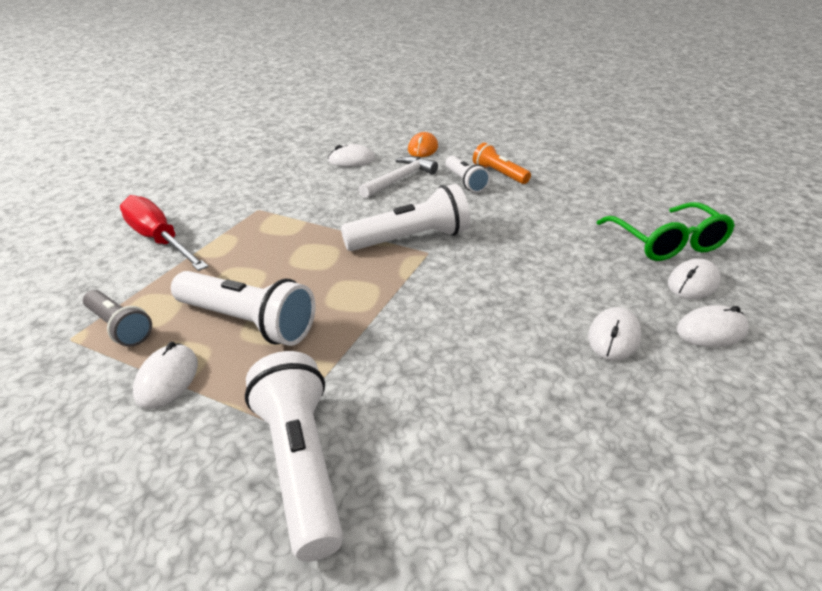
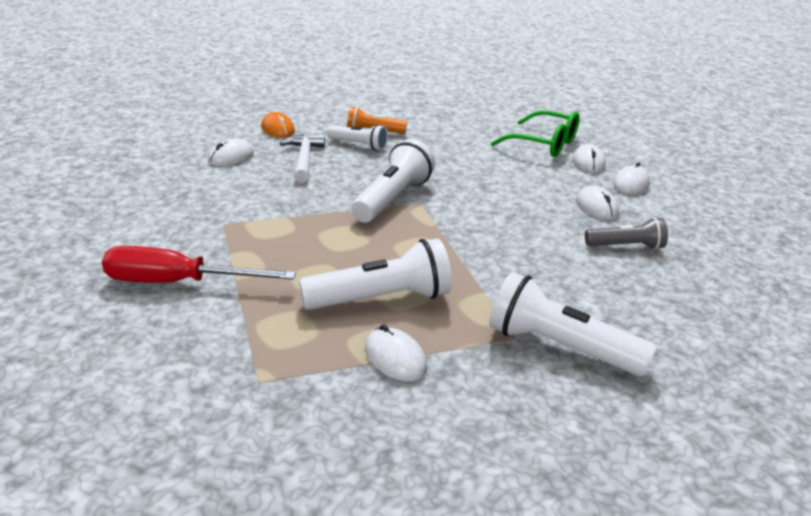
camera: 45 degrees left, 5 degrees down
grey flashlight [83,290,152,347] -> grey flashlight moved to [585,217,668,250]

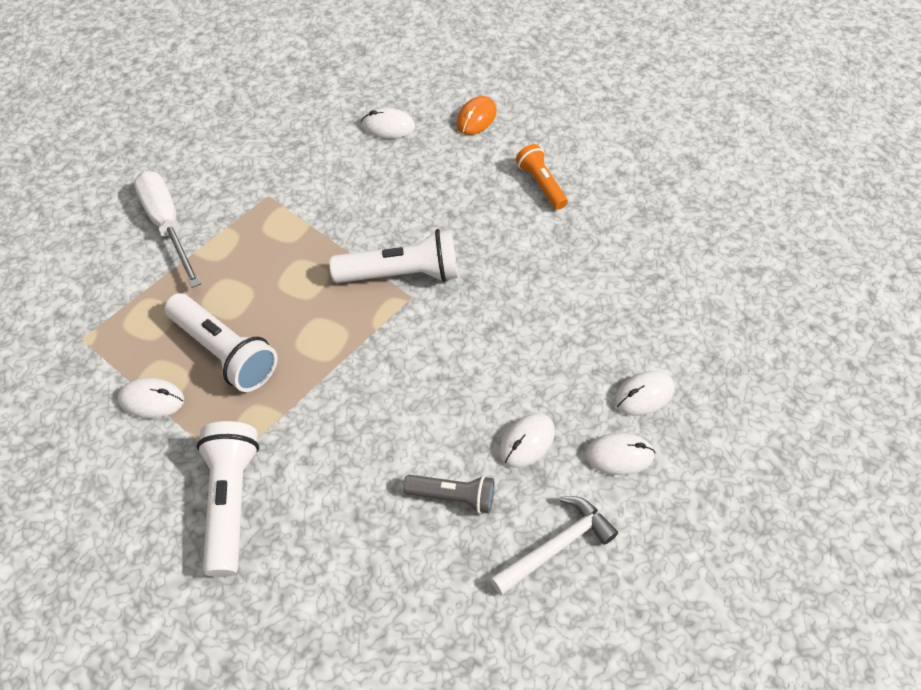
camera: 60 degrees right, 25 degrees up
red screwdriver [102,246,296,283] -> white screwdriver [134,171,201,288]
white hammer [280,134,325,183] -> white hammer moved to [490,496,618,595]
white flashlight [327,124,388,151] -> none
white mouse [365,324,427,381] -> white mouse turned 75 degrees clockwise [118,378,184,418]
green glasses [491,110,580,157] -> none
grey flashlight [585,217,668,250] -> grey flashlight turned 45 degrees counterclockwise [403,475,495,514]

